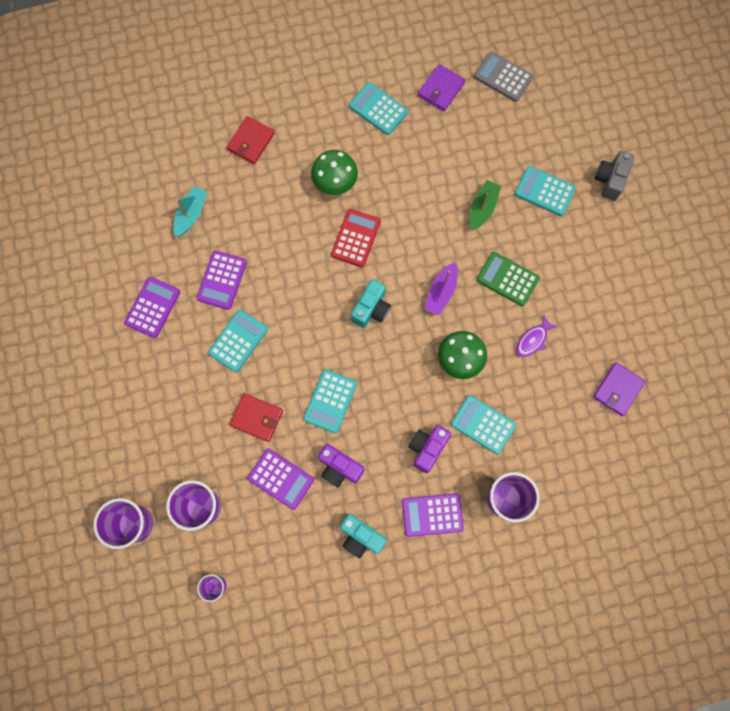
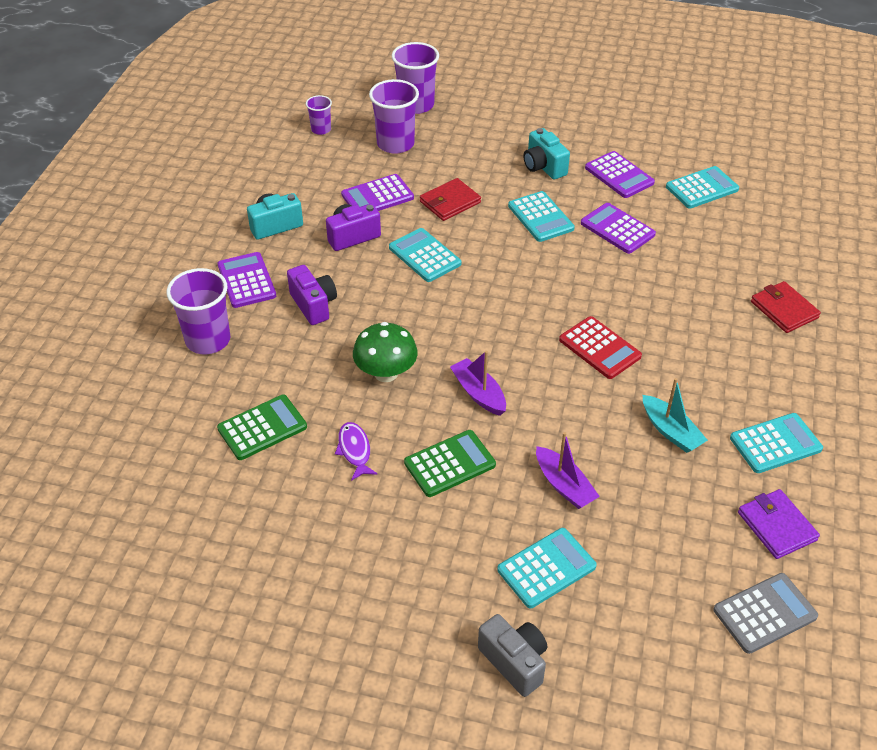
camera: 120 degrees right, 30 degrees down
turquoise boat [173,186,207,237] -> turquoise boat moved to [643,378,708,453]
green mushroom [311,150,358,195] -> none
turquoise camera [351,279,391,328] -> turquoise camera moved to [523,128,570,179]
purple calculator [402,493,464,537] -> purple calculator turned 45 degrees counterclockwise [218,252,276,308]
turquoise calculator [451,395,517,455] -> turquoise calculator moved to [666,166,739,208]
green boat [469,180,501,231] -> purple boat [536,432,600,509]
purple wallet [593,362,646,416] -> none
none -> green calculator [217,395,307,460]

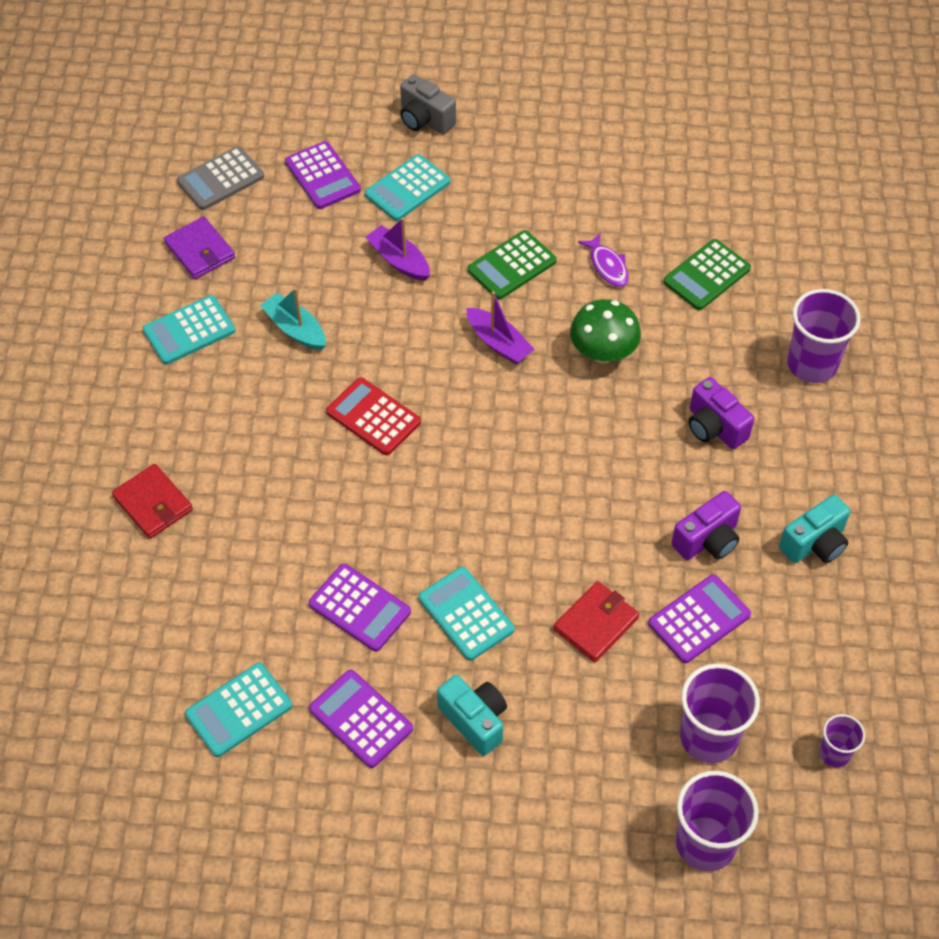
camera: 170 degrees right, 10 degrees up
purple calculator [218,252,276,308] -> purple calculator moved to [285,141,361,209]
turquoise calculator [389,228,461,282] -> none

